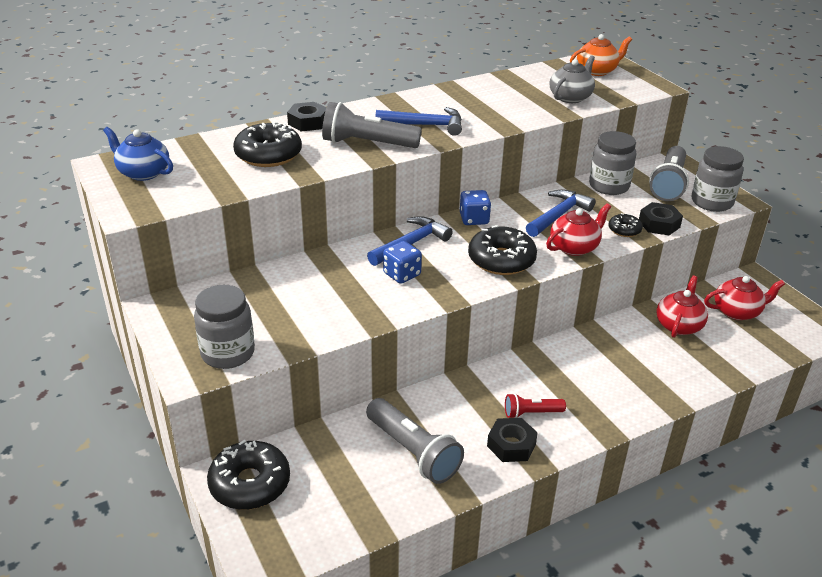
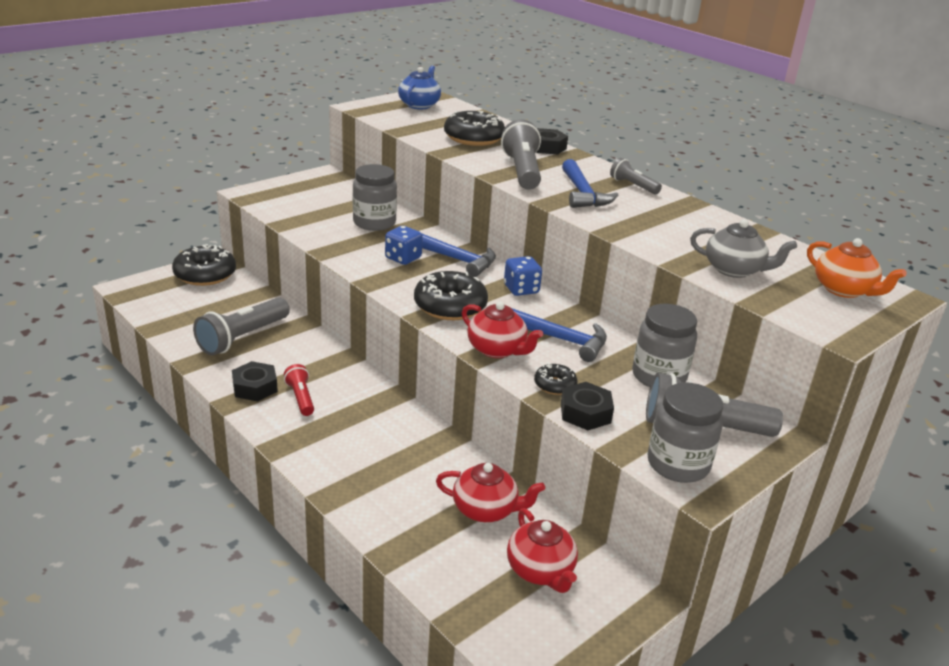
camera: 75 degrees right, 5 degrees down
grey jar [194,285,255,369] -> grey jar moved to [353,164,397,231]
none -> grey flashlight [610,158,662,194]

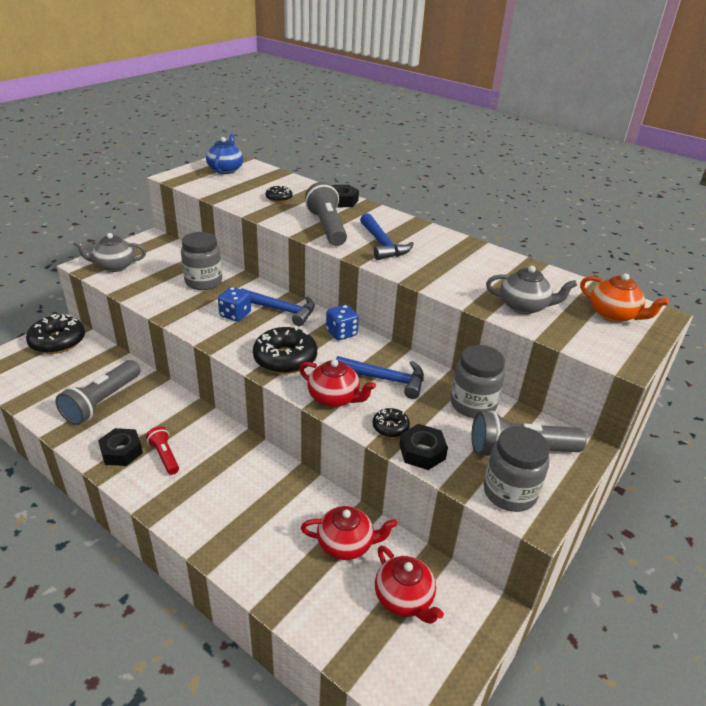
camera: 10 degrees left, 5 degrees up
black donut [444,111,505,146] -> black donut [266,186,293,202], size x0.52
grey flashlight [610,158,662,194] -> none
none -> grey teapot [73,233,146,272]

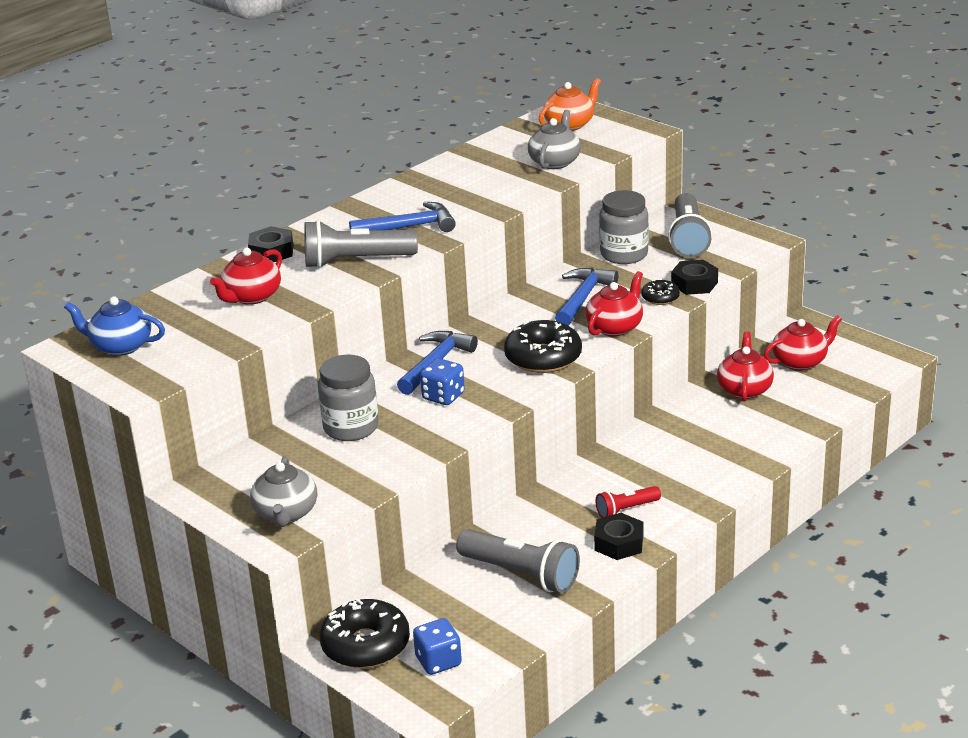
camera: 80 degrees left, 5 degrees down
black donut [266,186,293,202] -> red teapot [210,248,282,305]
blue dice [326,305,359,340] -> blue dice moved to [413,618,462,675]
grey jar [484,426,550,512] -> none

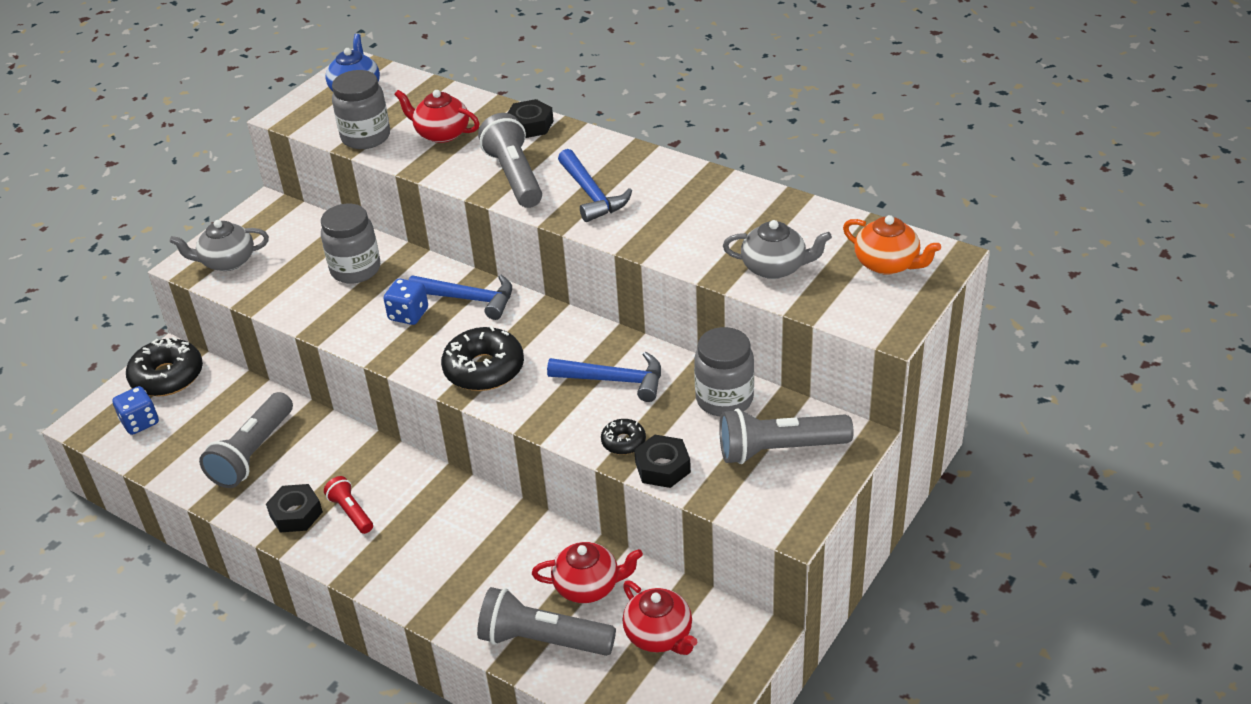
camera: 80 degrees right, 10 degrees up
red teapot [585,271,643,336] -> none
none -> grey jar [332,70,390,149]
none -> grey flashlight [477,587,616,656]

